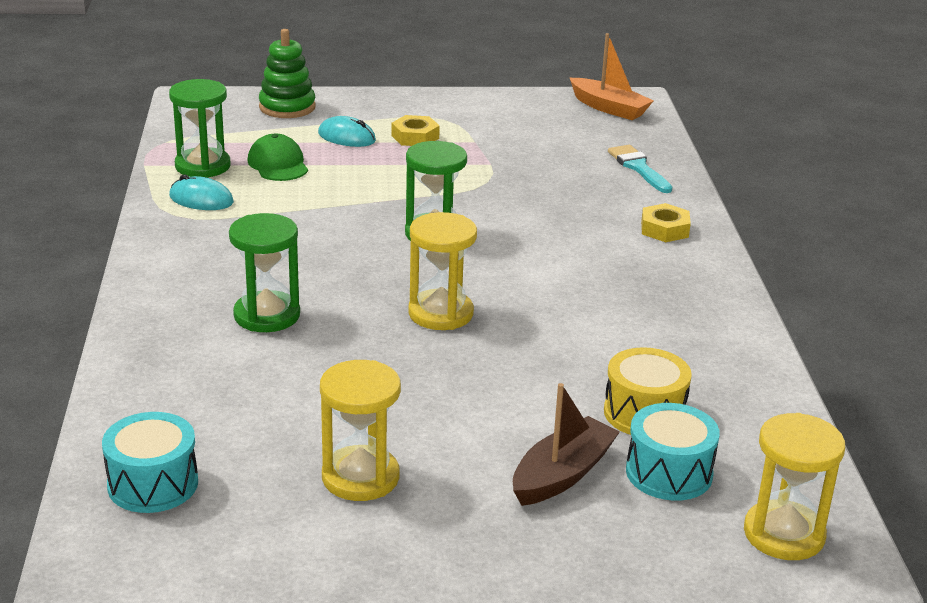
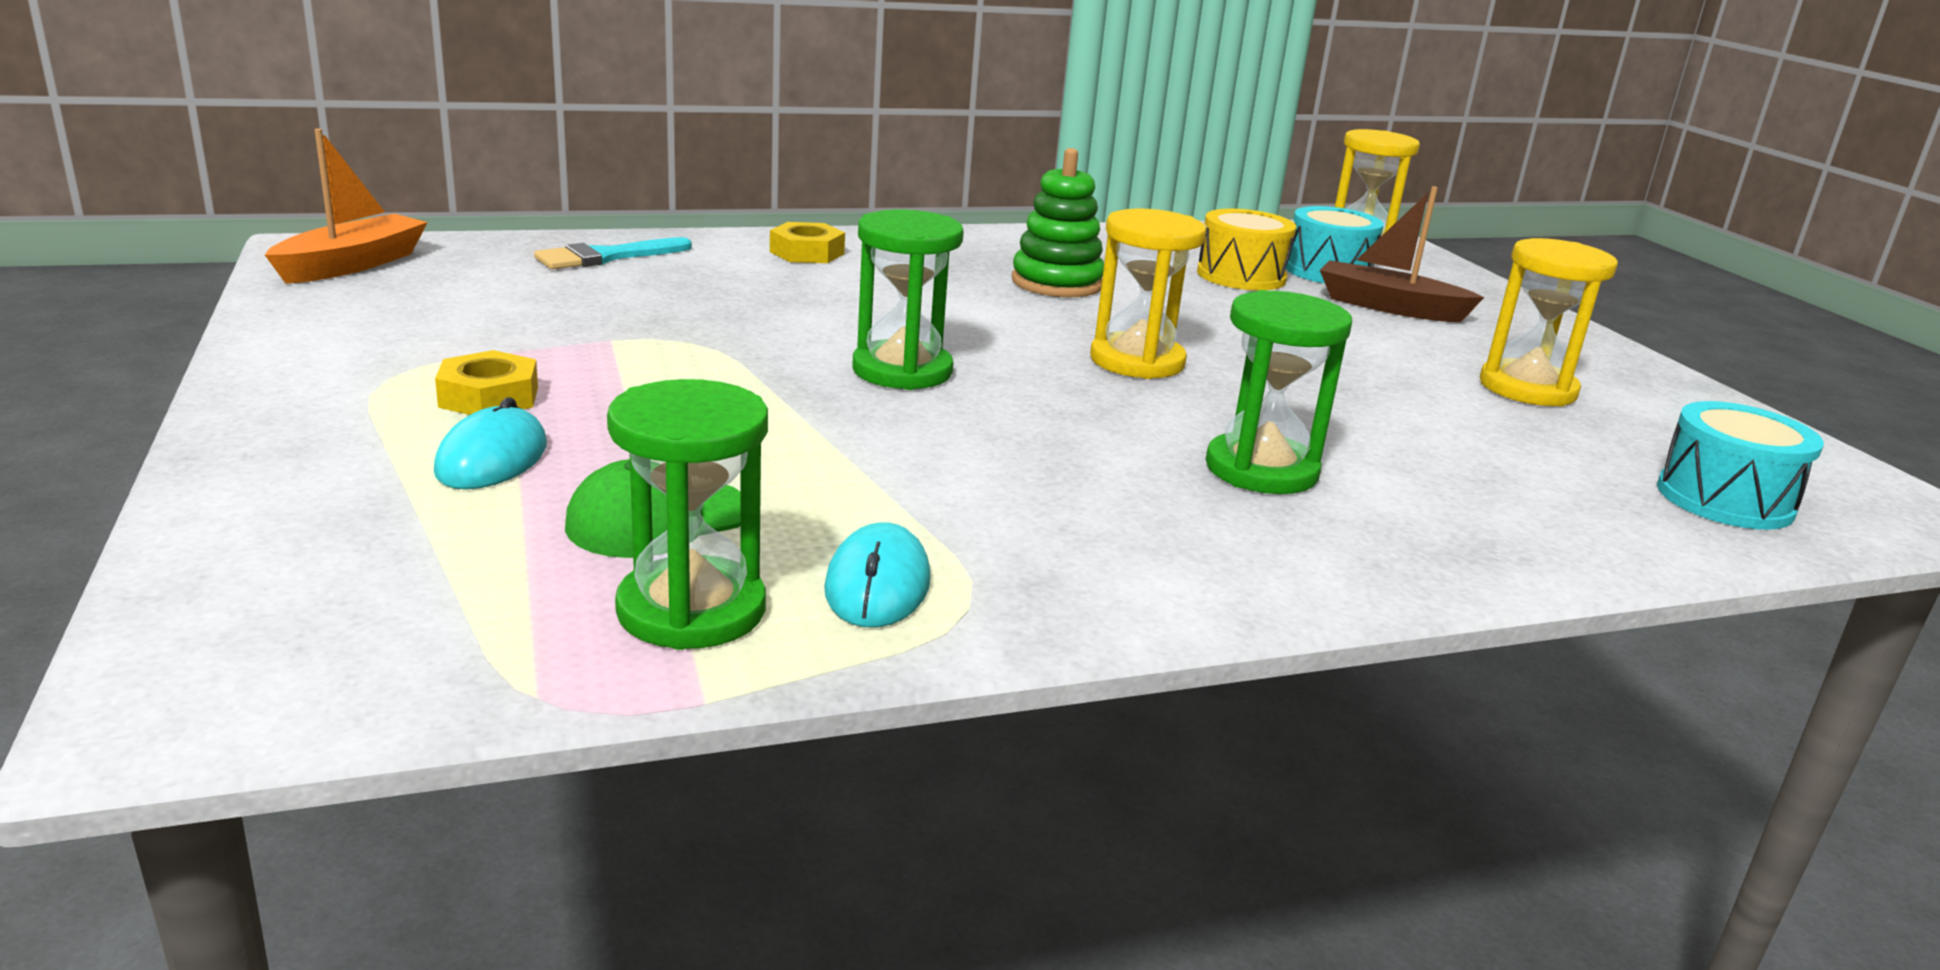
camera: 105 degrees left, 5 degrees down
green stacking toy [259,29,316,118] -> green stacking toy moved to [1012,148,1104,297]

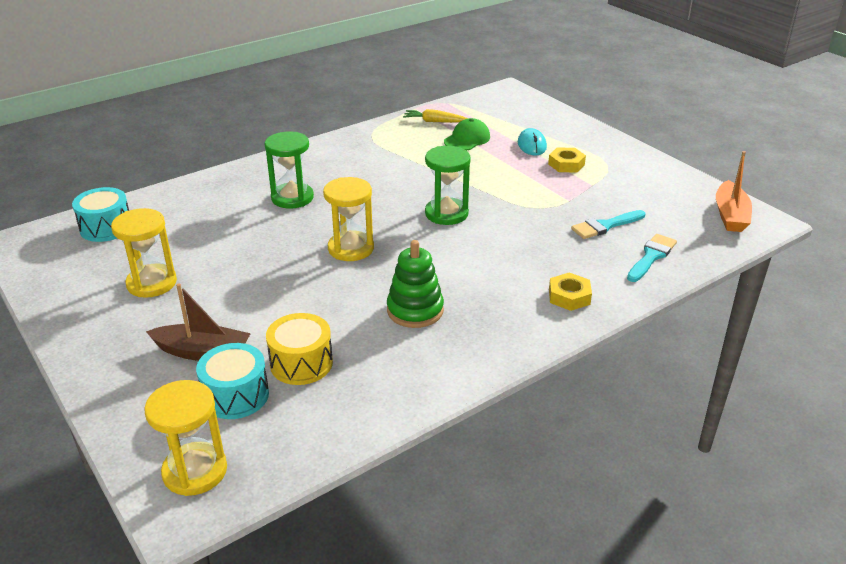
camera: 165 degrees right, 10 degrees up
green hourglass [607,379,768,650] -> yellow carrot [403,109,468,123]
turquoise mouse [824,522,931,627] -> none
none -> turquoise brush [571,210,645,239]

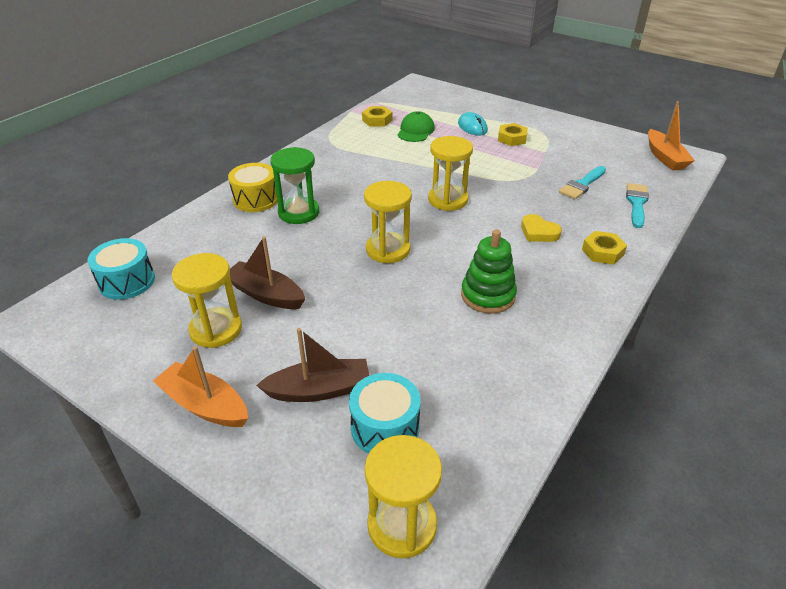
camera: 20 degrees left, 5 degrees up
yellow drum [266,313,333,385] -> yellow drum moved to [228,163,278,212]
yellow carrot [403,109,468,123] -> yellow nut [362,106,392,126]
green hourglass [425,146,471,225] -> yellow hourglass [428,136,473,211]
none -> orange boat [153,346,248,427]
none -> brown boat [230,236,305,309]
none -> yellow heart [521,214,562,242]

